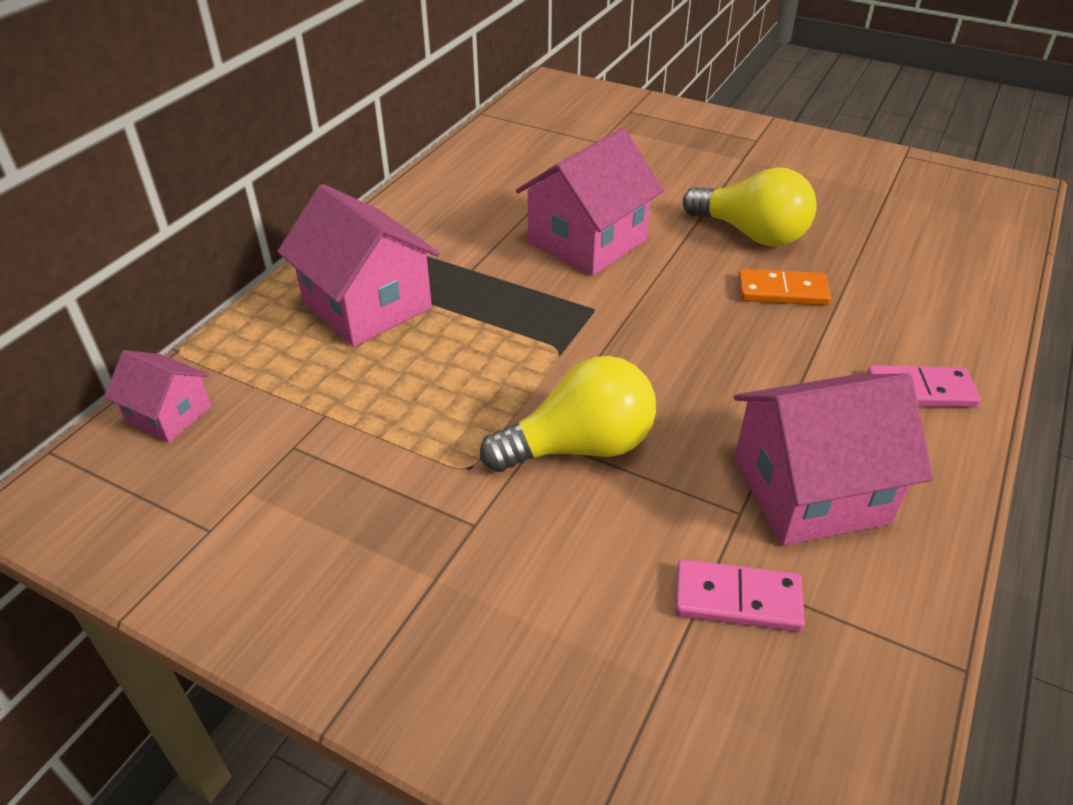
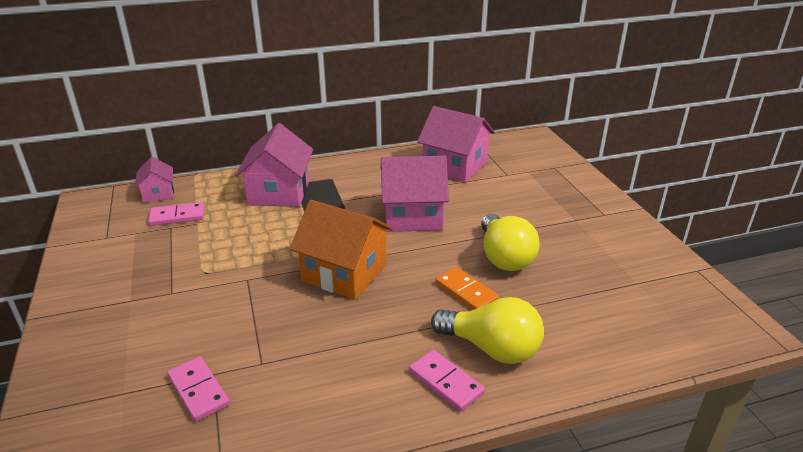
camera: 45 degrees right, 10 degrees down
yellow light bulb [480,356,656,472] -> yellow light bulb moved to [431,297,544,364]
pink house [734,373,933,546] -> pink house moved to [417,106,495,182]
none -> pink domino [148,202,204,226]
none -> orange house [290,200,393,300]

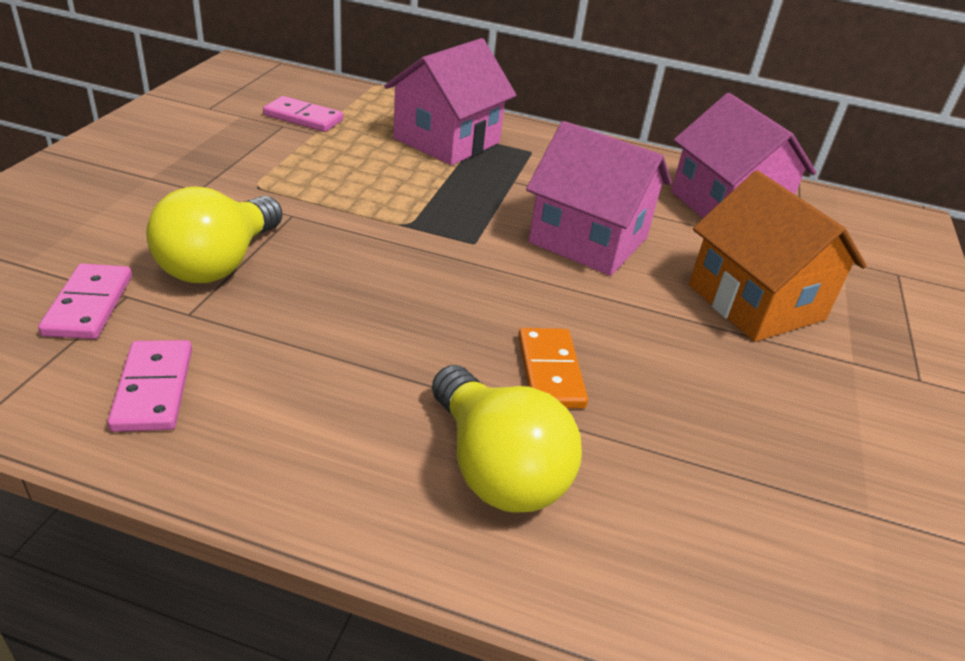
camera: 30 degrees right, 5 degrees up
pink house [135,156,174,203] -> none
orange house [290,200,393,300] -> orange house moved to [689,170,867,342]
pink domino [409,350,485,412] -> pink domino moved to [108,340,192,432]
yellow light bulb [481,214,540,271] -> yellow light bulb moved to [146,187,283,283]

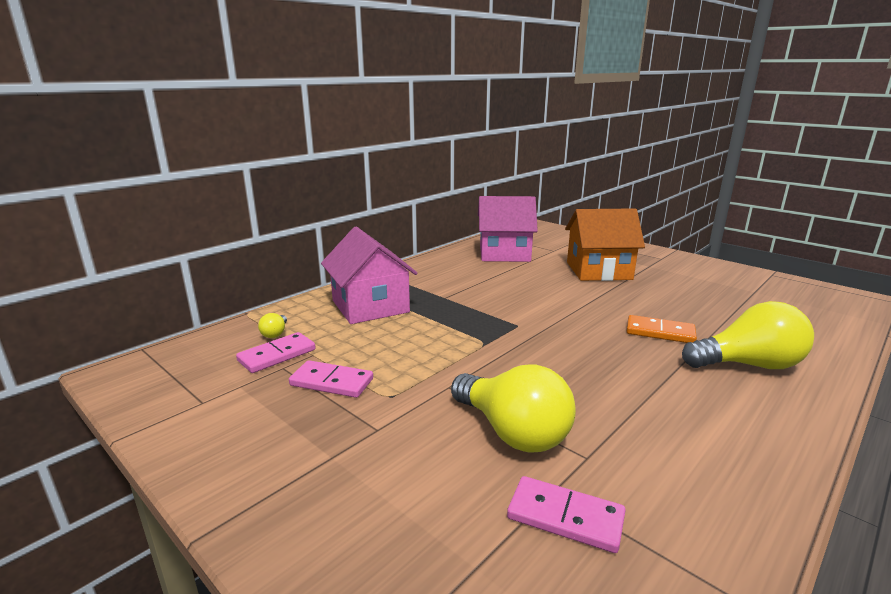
camera: 60 degrees left, 15 degrees down
pink domino [108,340,192,432] -> pink domino moved to [289,360,373,398]
pink house [526,121,672,276] -> none
none -> yellow light bulb [258,313,287,338]

